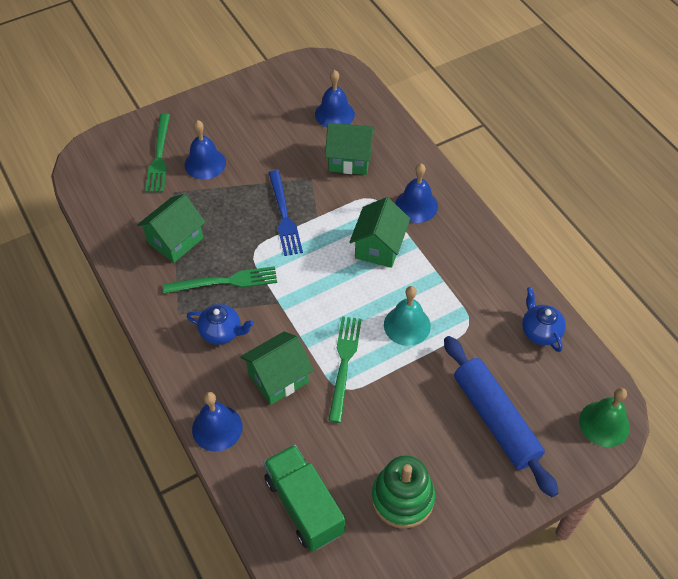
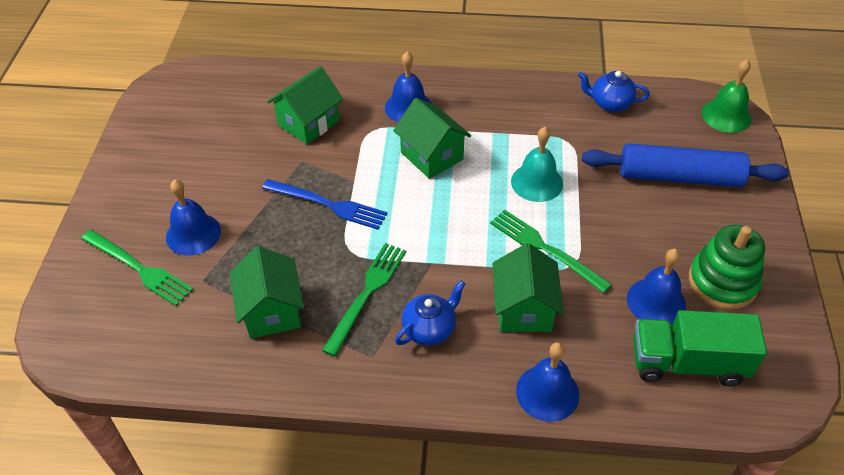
camera: 55 degrees left, 5 degrees down
blue bell [315,70,355,128] -> blue bell moved to [627,249,686,325]

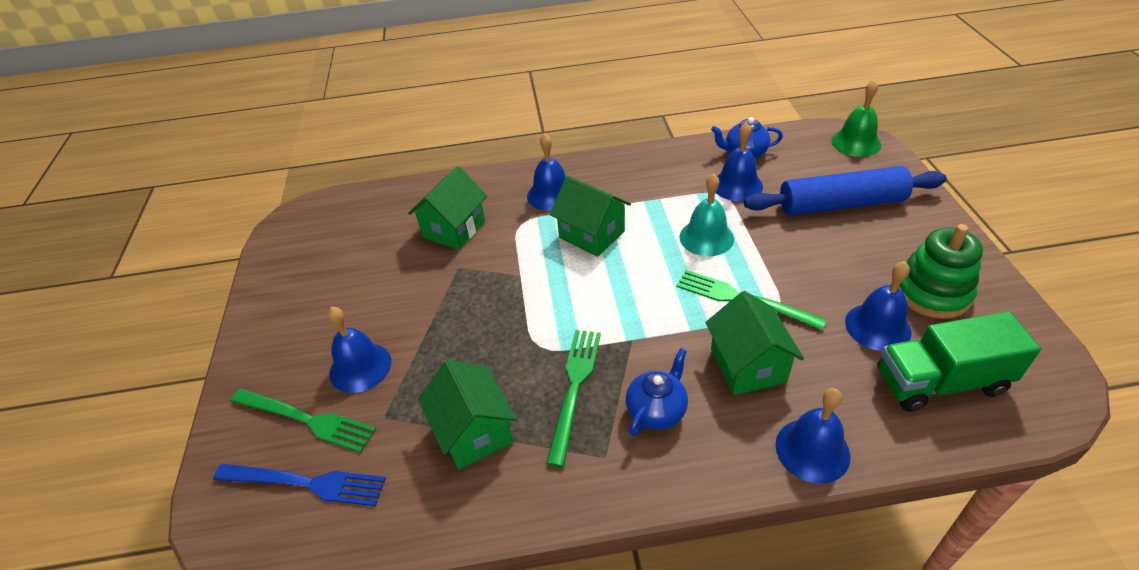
camera: 10 degrees left, 5 degrees down
blue fork [262,179,388,230] -> blue fork moved to [213,464,386,506]
none -> blue bell [716,122,763,201]

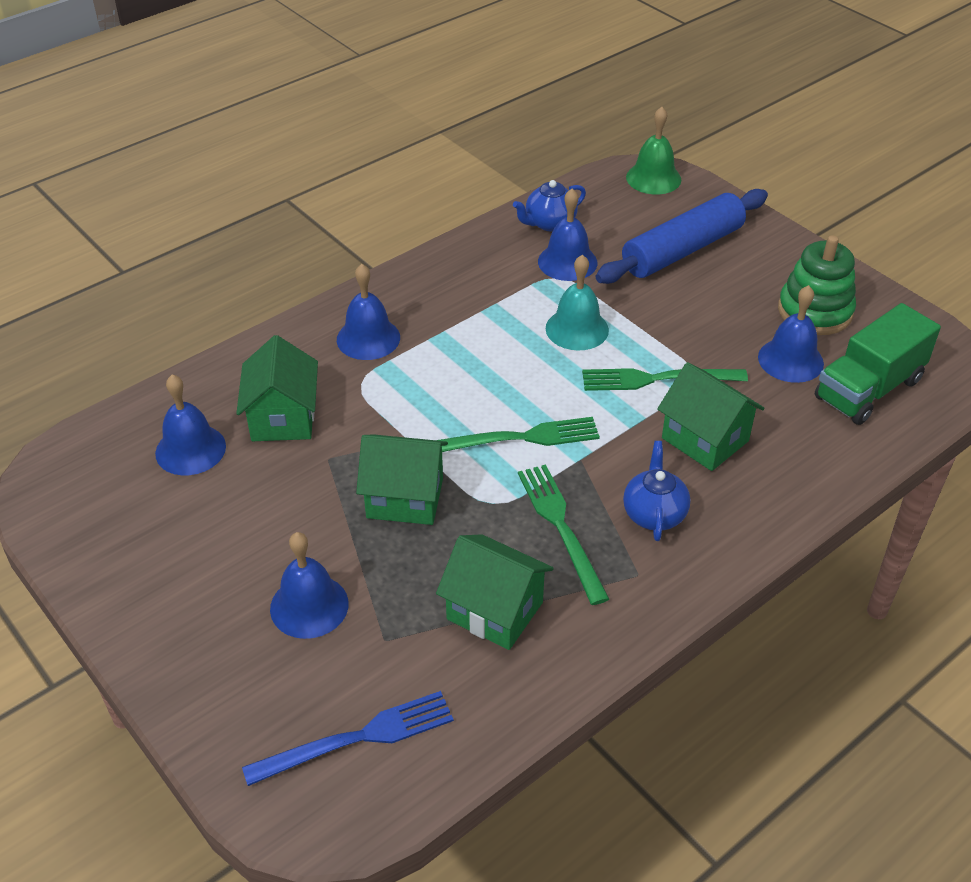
camera: 35 degrees left, 0 degrees up
green fork [230,388,376,453] -> green fork moved to [437,417,600,452]
green house [550,176,631,257] -> green house moved to [356,434,448,525]
blue bell [775,388,851,483] -> blue bell moved to [155,374,226,475]

